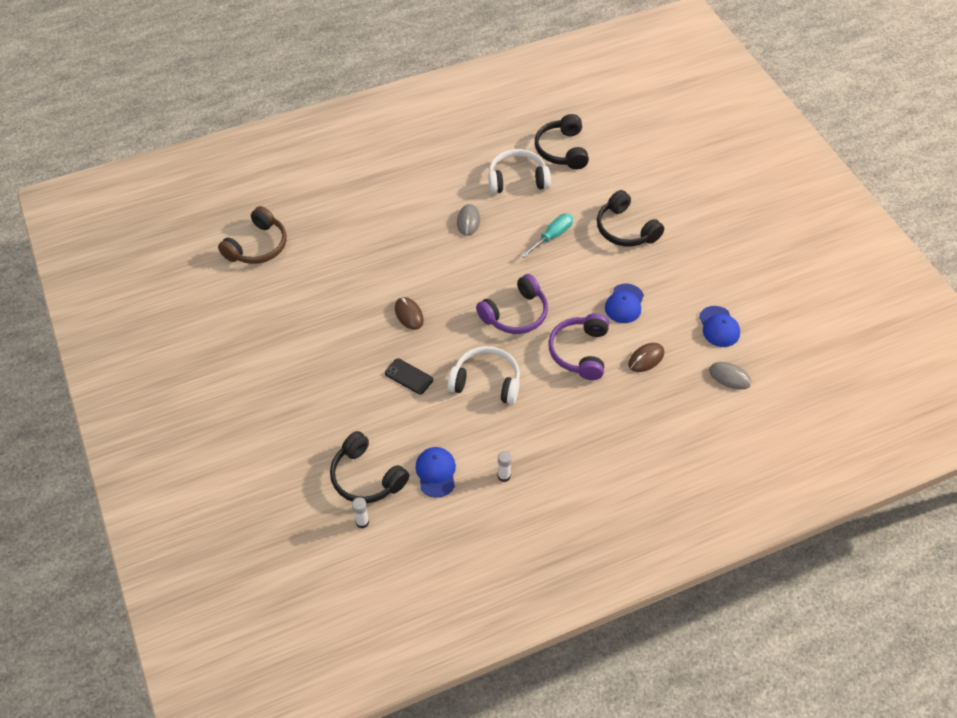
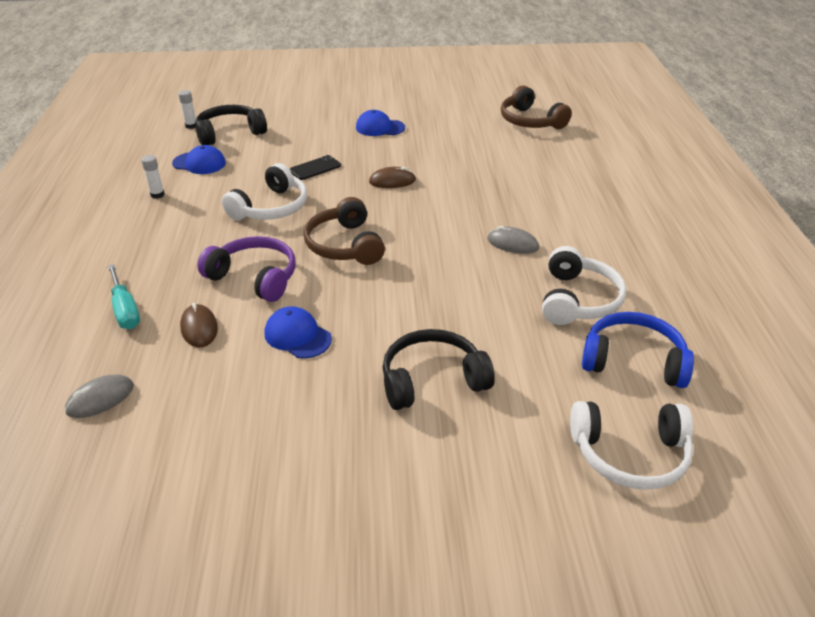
camera: 110 degrees right, 15 degrees down
purple headphones [476,274,548,334] -> brown headphones [304,197,385,265]
turquoise screwdriver [521,213,573,258] -> turquoise screwdriver moved to [108,264,140,329]
black headphones [535,114,589,170] -> blue headphones [582,312,694,388]
blue cap [699,306,740,347] -> blue cap moved to [356,110,405,136]
none -> white headphones [570,401,693,490]

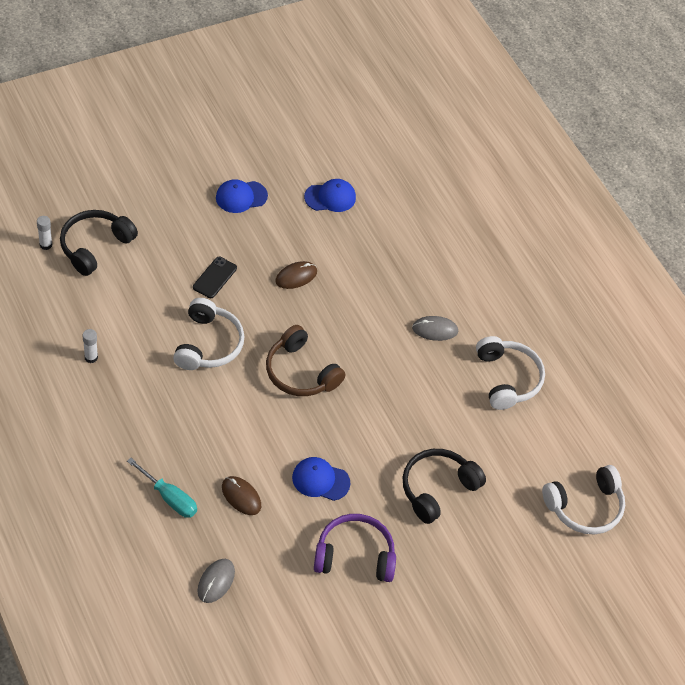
camera: 30 degrees left, 15 degrees up
blue cap [172,145,226,174] -> blue cap moved to [304,179,356,212]
purple headphones [197,236,296,302] -> purple headphones moved to [314,514,396,582]
brown headphones [501,85,572,129] -> none
blue headphones [582,312,694,388] -> none

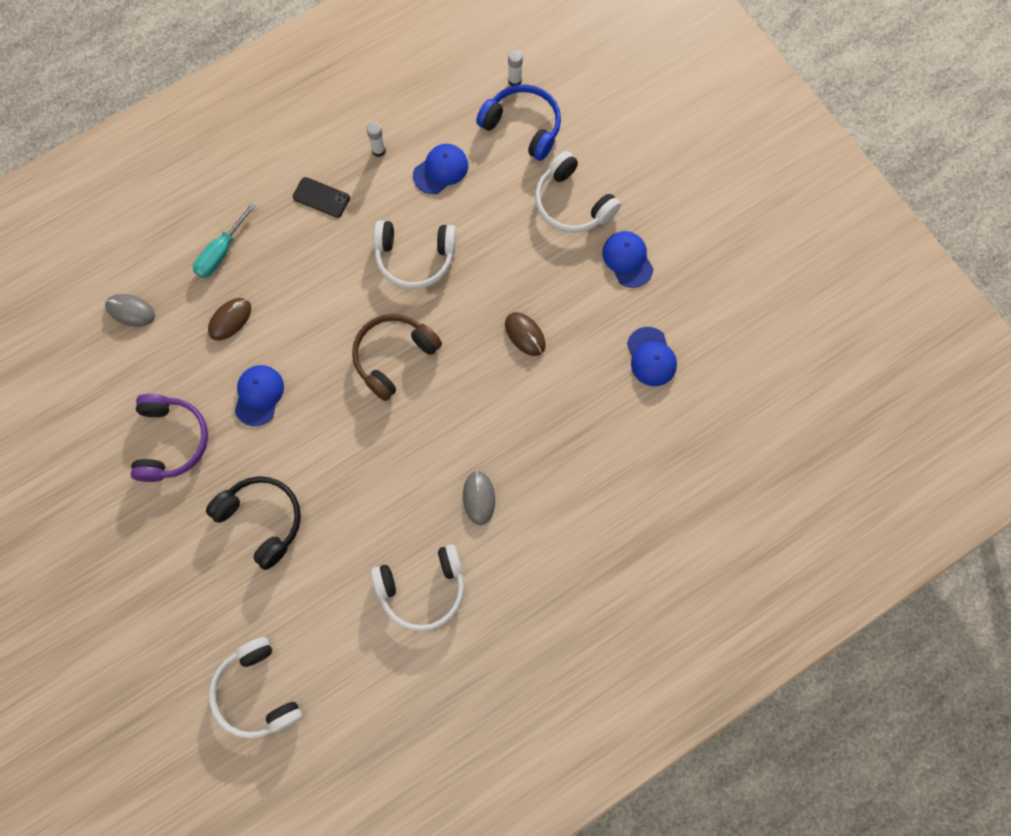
camera: 90 degrees right, 20 degrees up
black headphones [60,210,138,276] -> blue headphones [476,84,561,161]
black phone [193,257,237,298] -> black phone moved to [293,177,350,218]
none -> blue cap [413,144,468,194]
none -> white headphones [535,151,621,233]

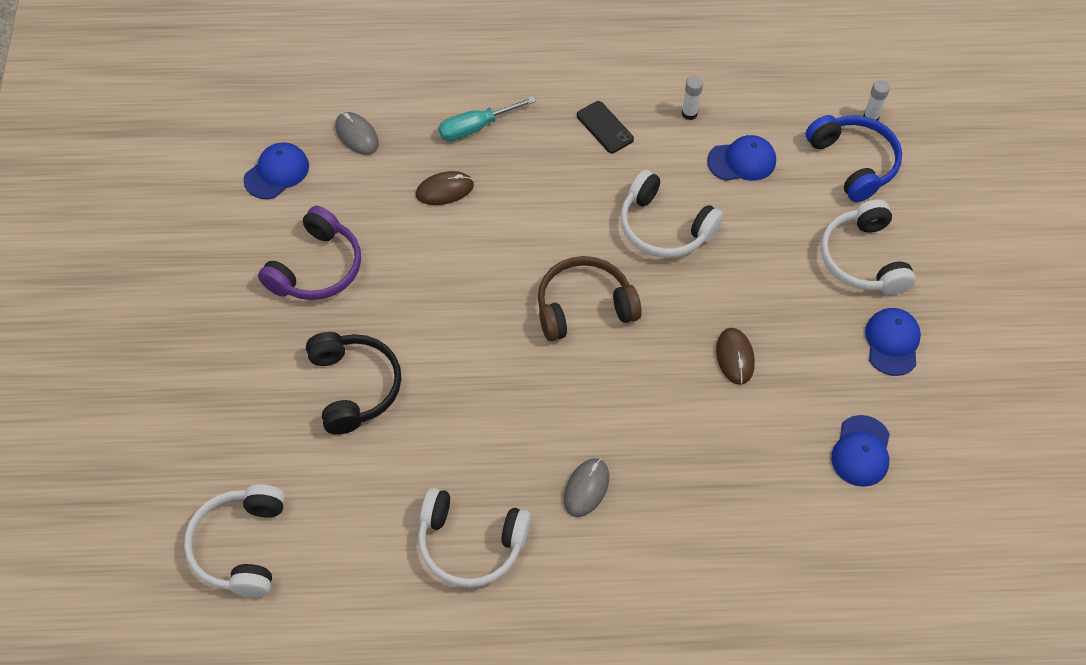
camera: 30 degrees right, 15 degrees down
blue cap [235,365,284,426] -> blue cap moved to [244,142,309,199]

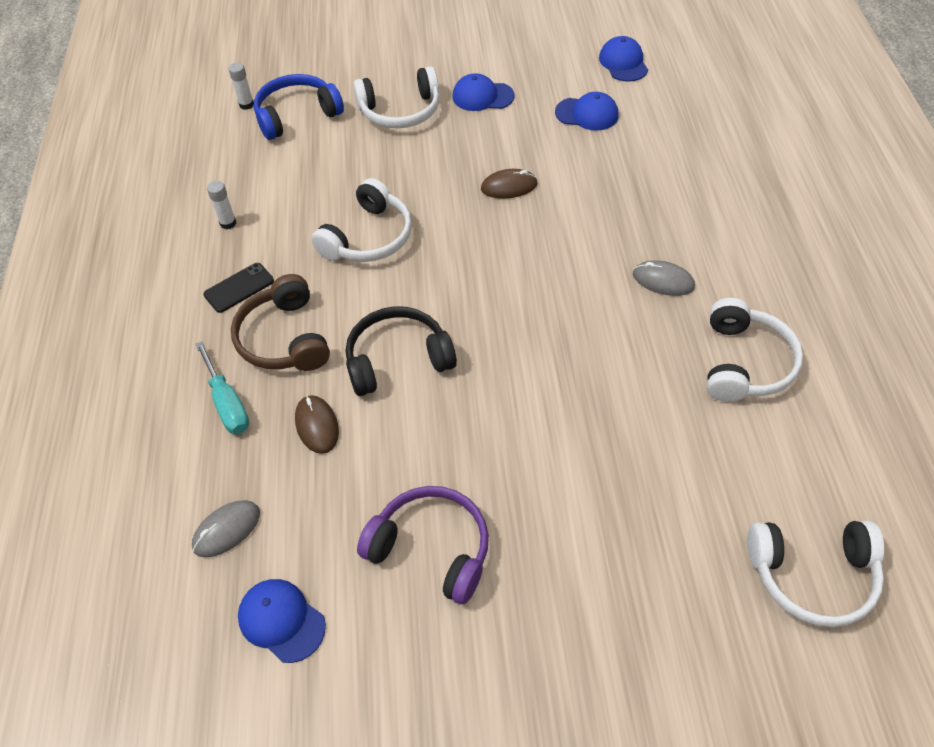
camera: 90 degrees left, 5 degrees down
black headphones [306,332,401,435] -> black headphones moved to [346,306,457,396]
brown headphones [538,256,642,341] -> brown headphones moved to [231,274,330,371]
blue cap [707,135,776,181] -> blue cap moved to [599,36,648,82]

